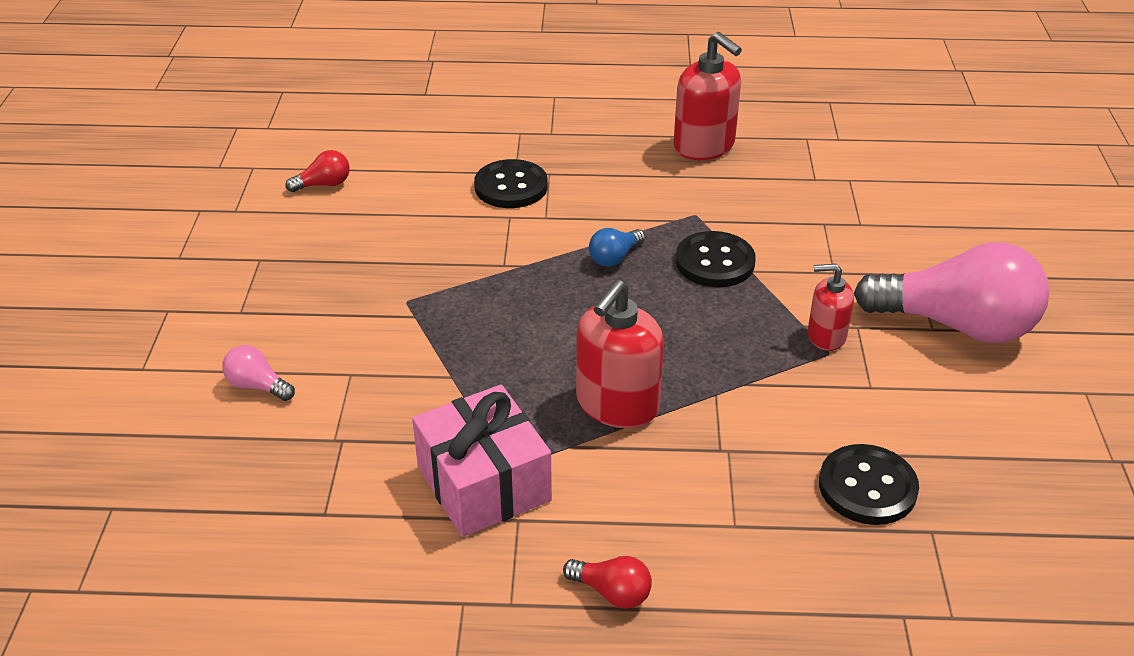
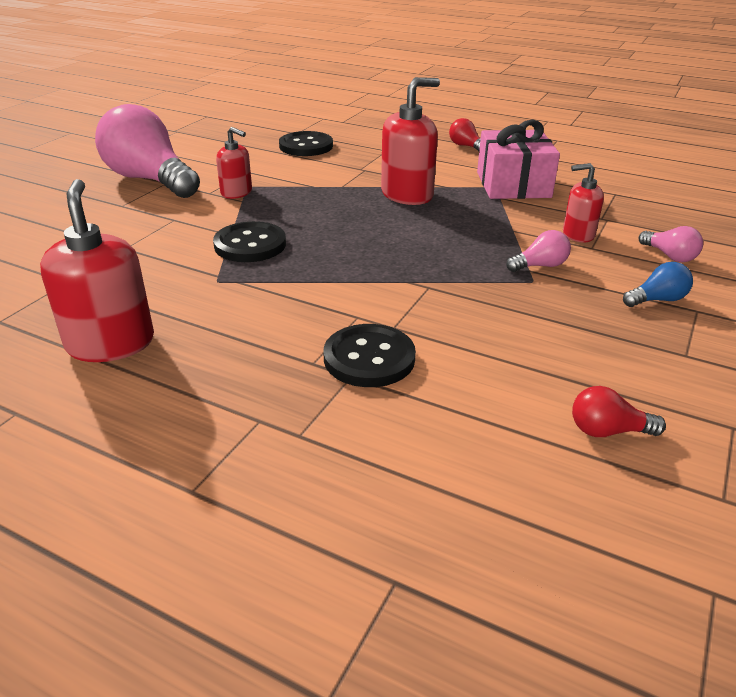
camera: 155 degrees left, 5 degrees down
blue light bulb [589,228,645,267] -> blue light bulb moved to [623,262,693,307]
none -> pink light bulb [506,230,571,272]
none -> red soap dispenser [563,163,604,243]

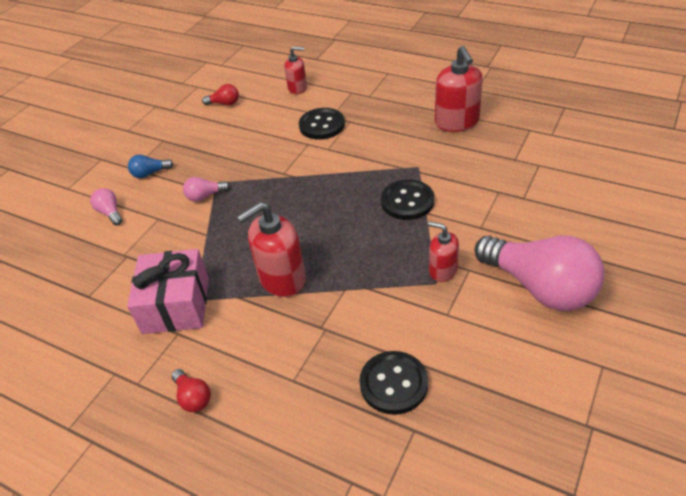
camera: 175 degrees left, 10 degrees up
red soap dispenser [563,163,604,243] -> red soap dispenser moved to [284,46,307,94]

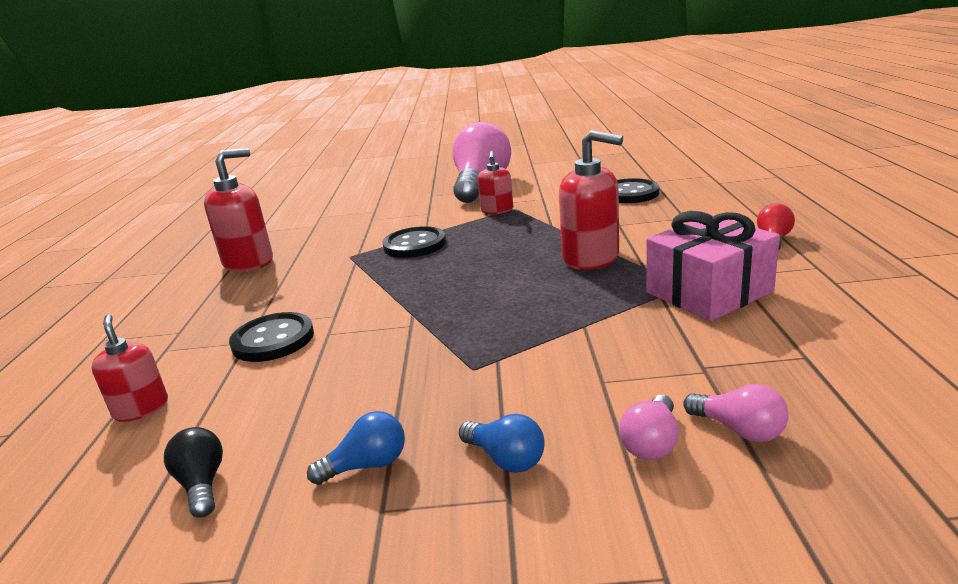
camera: 120 degrees left, 20 degrees down
pink light bulb [183,177,230,202] -> pink light bulb moved to [683,384,789,442]
red light bulb [202,84,239,105] -> black light bulb [164,427,223,517]
none -> blue light bulb [307,411,405,485]

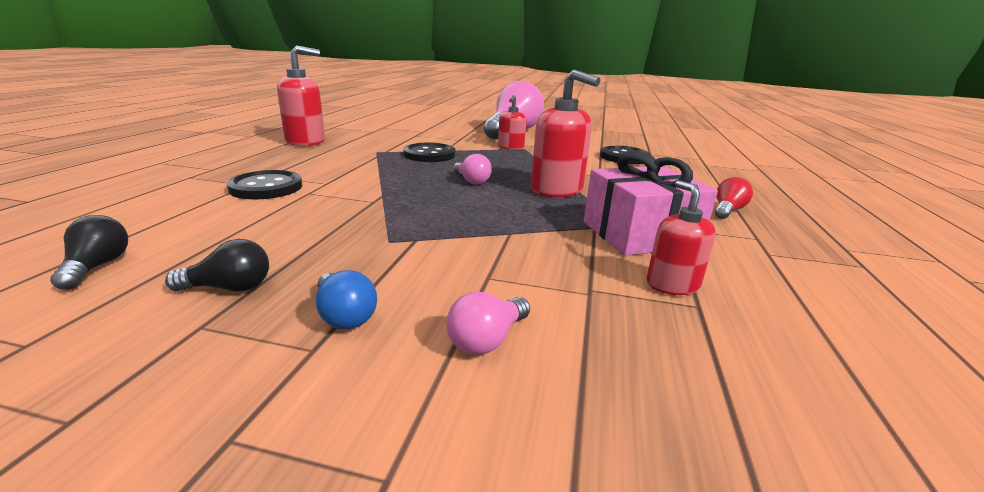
camera: 10 degrees right, 0 degrees up
red soap dispenser [91,315,168,422] -> red soap dispenser moved to [646,180,716,295]
blue light bulb [307,411,405,485] -> black light bulb [165,239,269,291]
pink light bulb [683,384,789,442] -> pink light bulb moved to [453,154,492,184]

